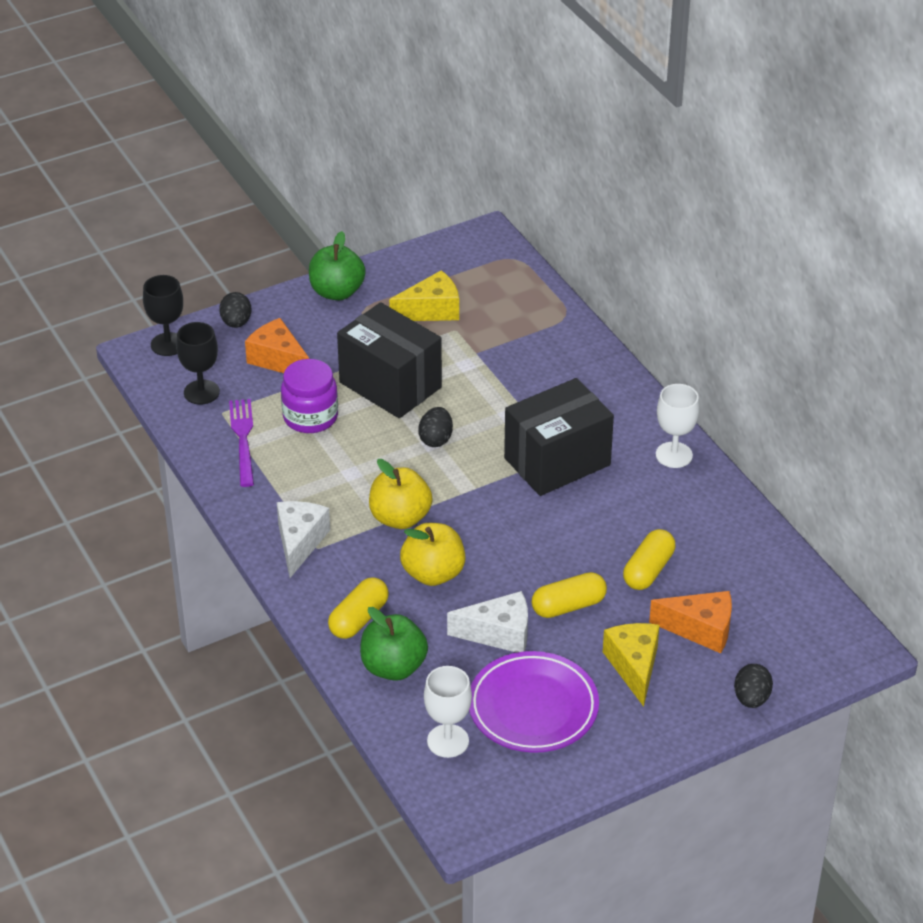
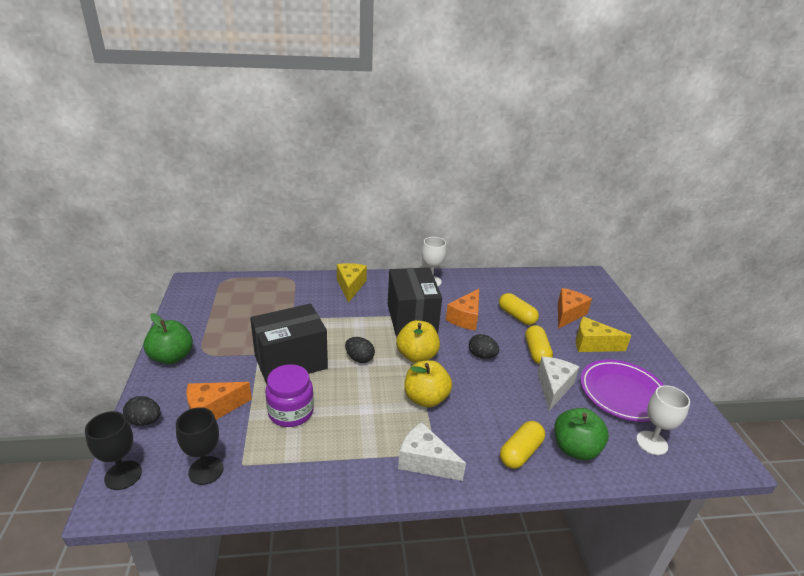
camera: 70 degrees left, 10 degrees down
purple fork [229,399,254,487] -> none
yellow capsule [328,577,389,639] -> yellow capsule turned 75 degrees clockwise [500,421,545,469]
yellow cheese [389,270,459,321] -> yellow cheese moved to [337,263,367,303]
yellow apple [400,523,466,586] -> yellow apple moved to [396,320,440,363]
black egg [734,664,773,708] -> black egg moved to [469,334,499,359]
none -> orange cheese [446,289,479,331]

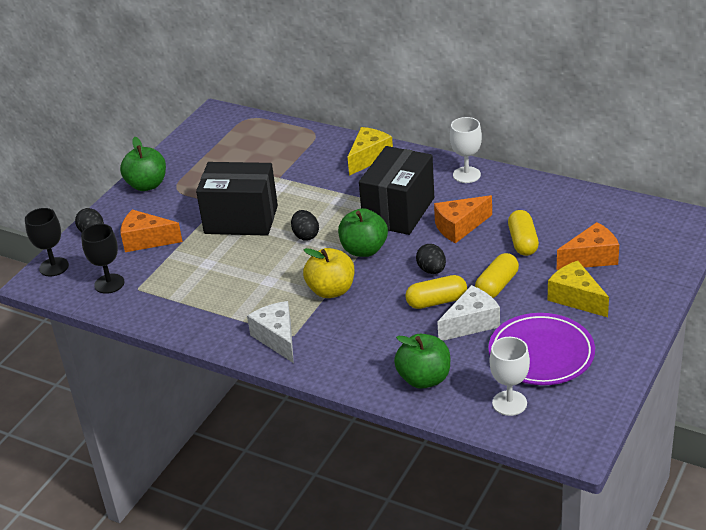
camera: 40 degrees right, 5 degrees up
purple jar [265,364,314,427] -> none
yellow apple [396,320,440,363] -> green apple [338,208,388,257]
yellow capsule [500,421,545,469] -> yellow capsule moved to [405,275,467,309]

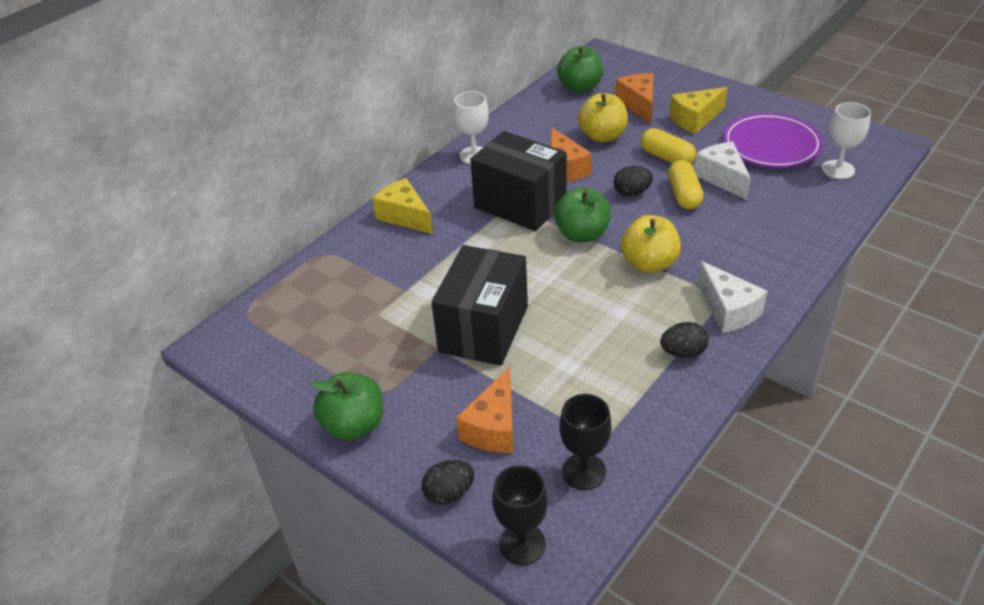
camera: 80 degrees left, 5 degrees up
white cheese [247,301,294,363] -> white cheese turned 105 degrees counterclockwise [697,261,768,333]
black egg [291,210,319,241] -> black egg moved to [660,322,709,358]
green apple [394,334,450,389] -> green apple moved to [557,46,603,93]
yellow capsule [508,210,539,256] -> yellow apple [578,93,628,142]

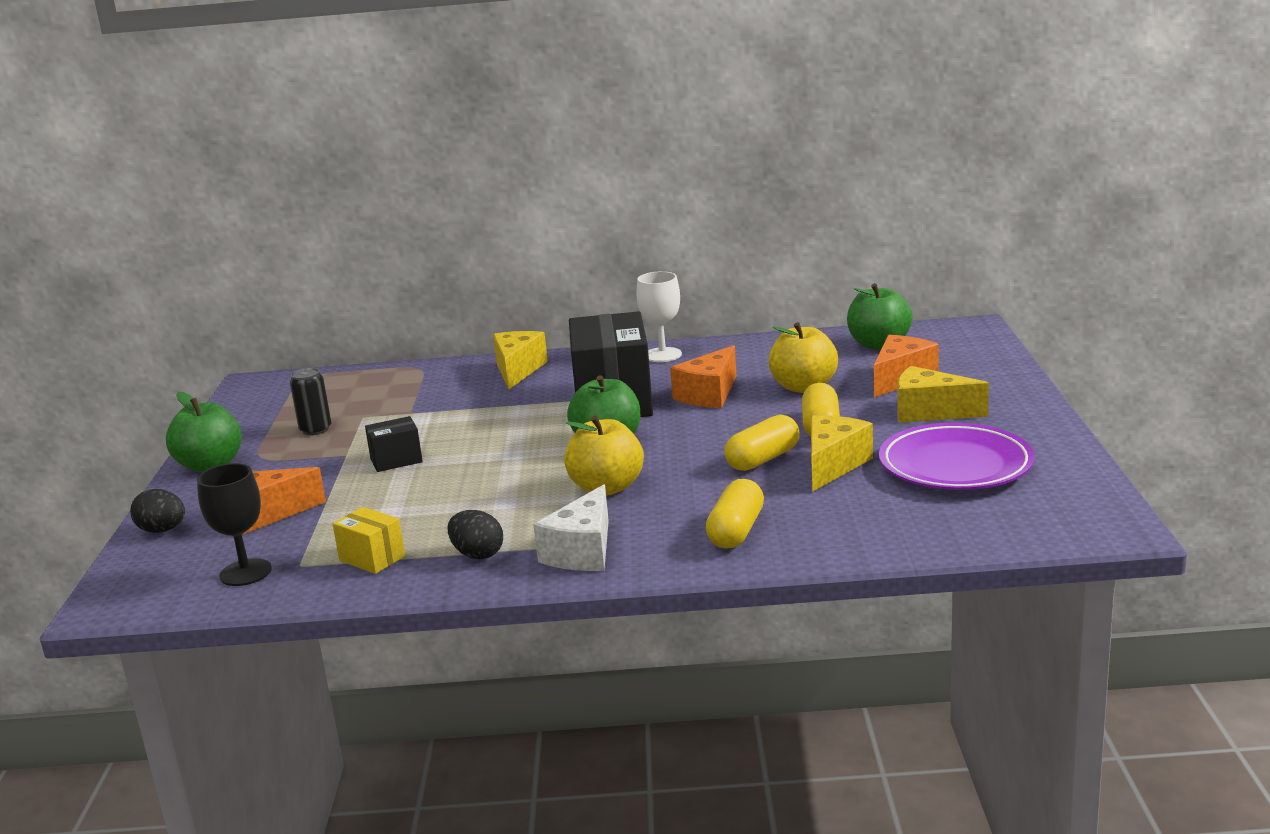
camera: 50 degrees right, 20 degrees down
black box [431,245,528,366] -> black box [365,416,423,472], size x0.46
black goblet [492,465,548,565] -> none
black egg [613,166,653,196] -> none
white cheese [694,141,751,200] -> yellow cheese [811,415,873,492]
white goblet [822,102,871,179] -> none
none -> black can [290,368,331,435]
none -> yellow box [333,507,405,574]
none -> yellow capsule [706,479,764,549]

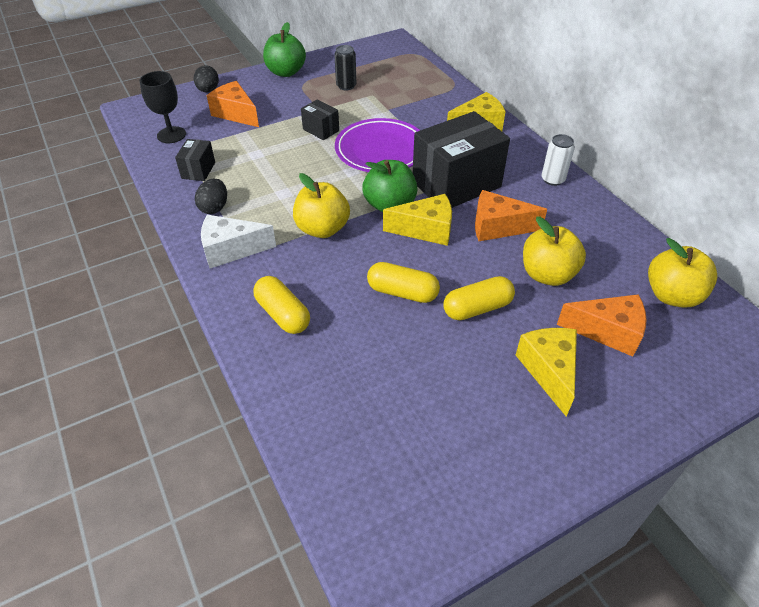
camera: 60 degrees right, 25 degrees up
yellow box [333,507,405,574] -> black box [175,139,215,181]
white goblet [637,271,682,362] -> white can [542,134,575,186]
yellow capsule [706,479,764,549] -> yellow capsule turned 60 degrees clockwise [253,276,310,334]
yellow cheese [811,415,873,492] -> yellow cheese moved to [383,194,452,246]
green apple [847,283,913,350] -> yellow apple [648,238,717,308]
purple plate [879,423,1035,490] -> purple plate moved to [335,118,420,172]

